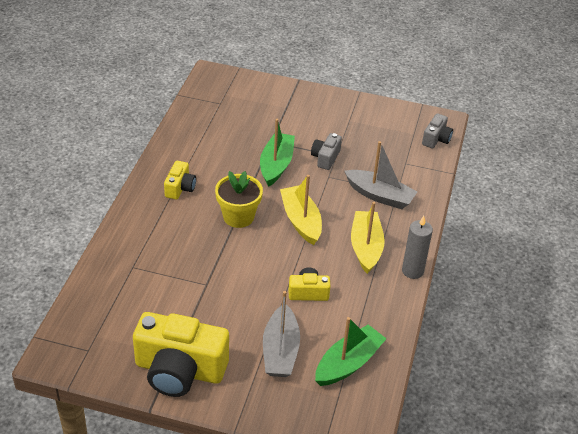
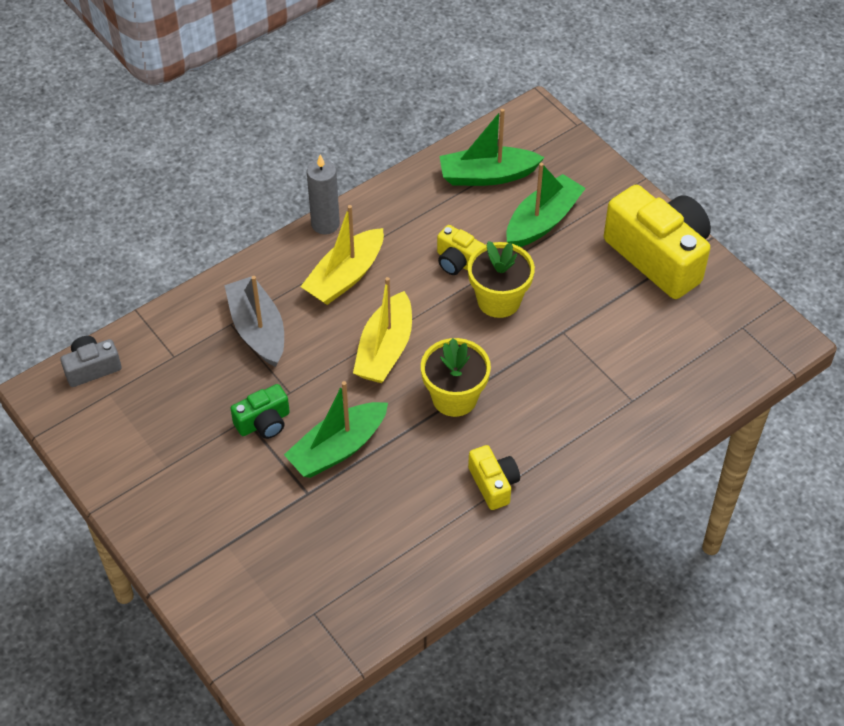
camera: 140 degrees left, 10 degrees up
yellow camera [164,161,196,200] -> yellow camera turned 105 degrees clockwise [468,445,520,510]
grey boat [263,291,300,377] -> green boat [506,163,586,247]
grey camera [311,133,342,170] -> green camera [230,384,290,439]
none -> yellow flower pot [468,241,535,318]

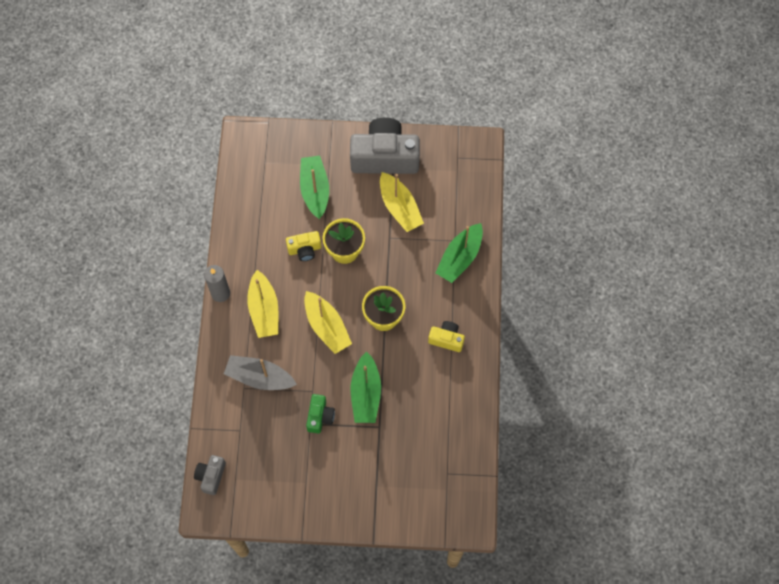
camera: 50 degrees left, 15 degrees up
green boat [439,109,545,186] -> green boat moved to [435,223,483,283]
yellow camera [604,185,711,299] -> grey camera [350,118,420,174]
none -> yellow boat [380,172,424,232]

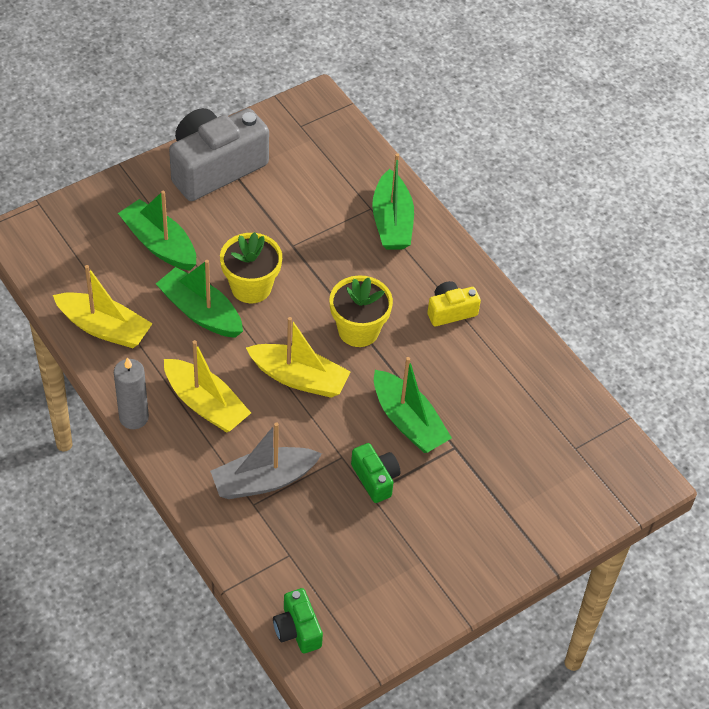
camera: 40 degrees left, 15 degrees down
grey camera [194,455,226,495] -> green camera [273,588,323,653]
yellow camera [286,231,321,261] -> green boat [156,260,243,338]
yellow boat [380,172,424,232] -> yellow boat moved to [53,265,153,348]

